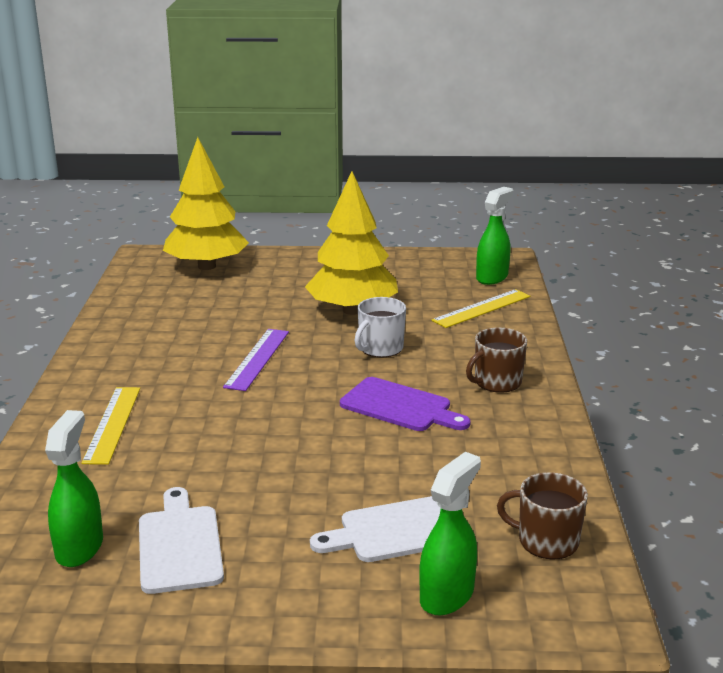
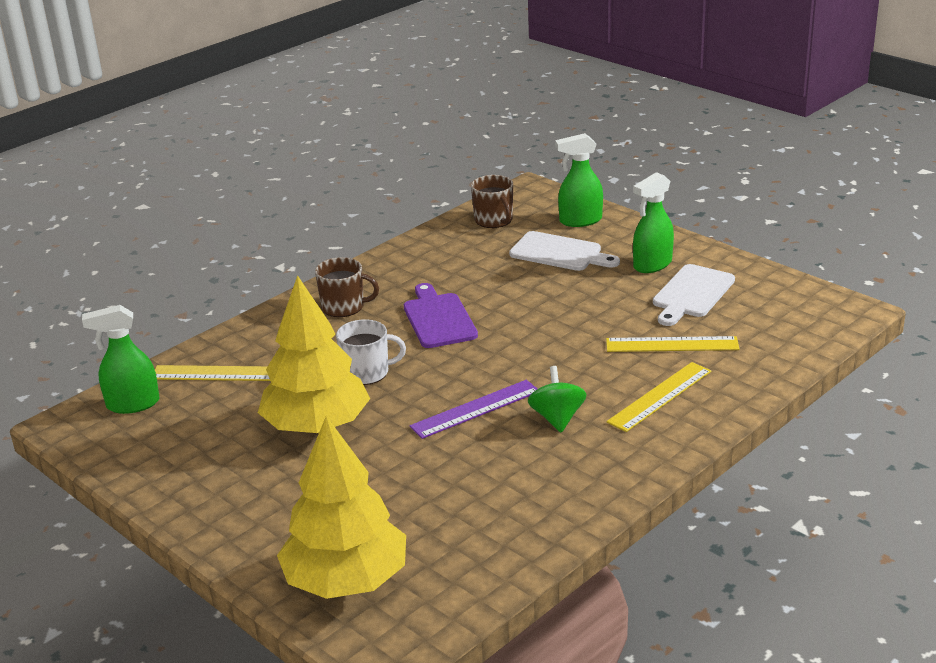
camera: 135 degrees left, 5 degrees up
green spray bottle [45,410,103,567] -> green spray bottle moved to [633,172,674,273]
none -> green spinning top [528,366,587,432]
none -> yellow ruler [606,336,740,352]

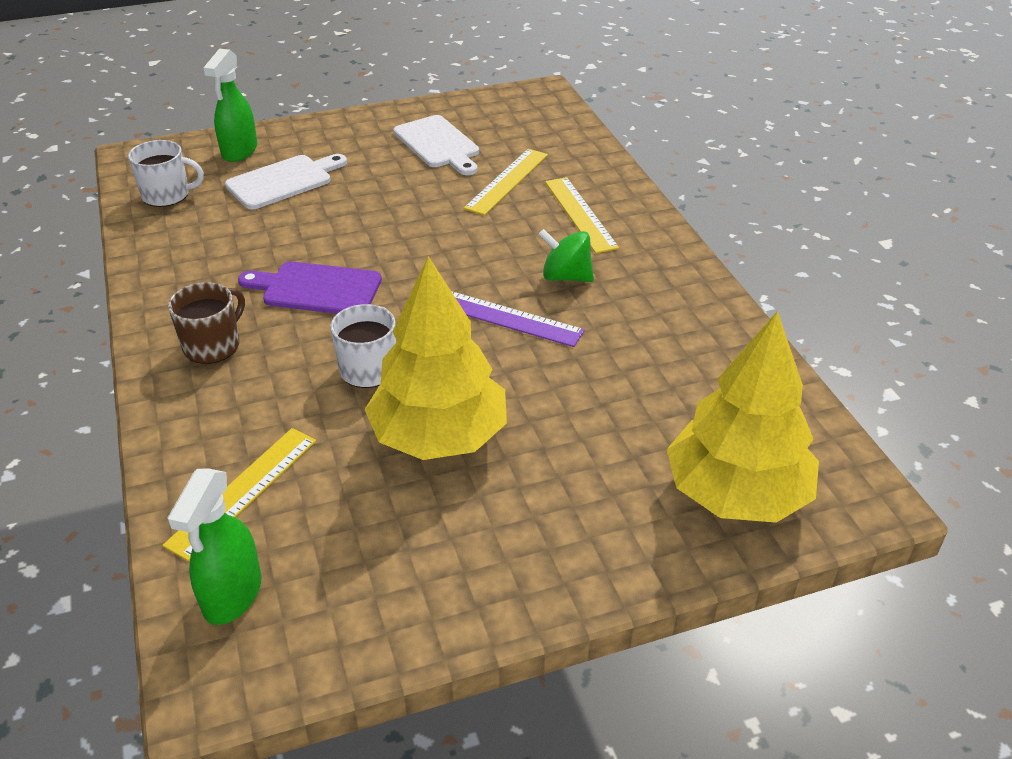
camera: 65 degrees left, 10 degrees up
purple ruler [410,380,537,439] -> purple ruler turned 60 degrees counterclockwise [451,291,585,347]
brown mug [471,175,513,228] -> white mug [128,140,204,207]
green spray bottle [633,172,674,273] -> none

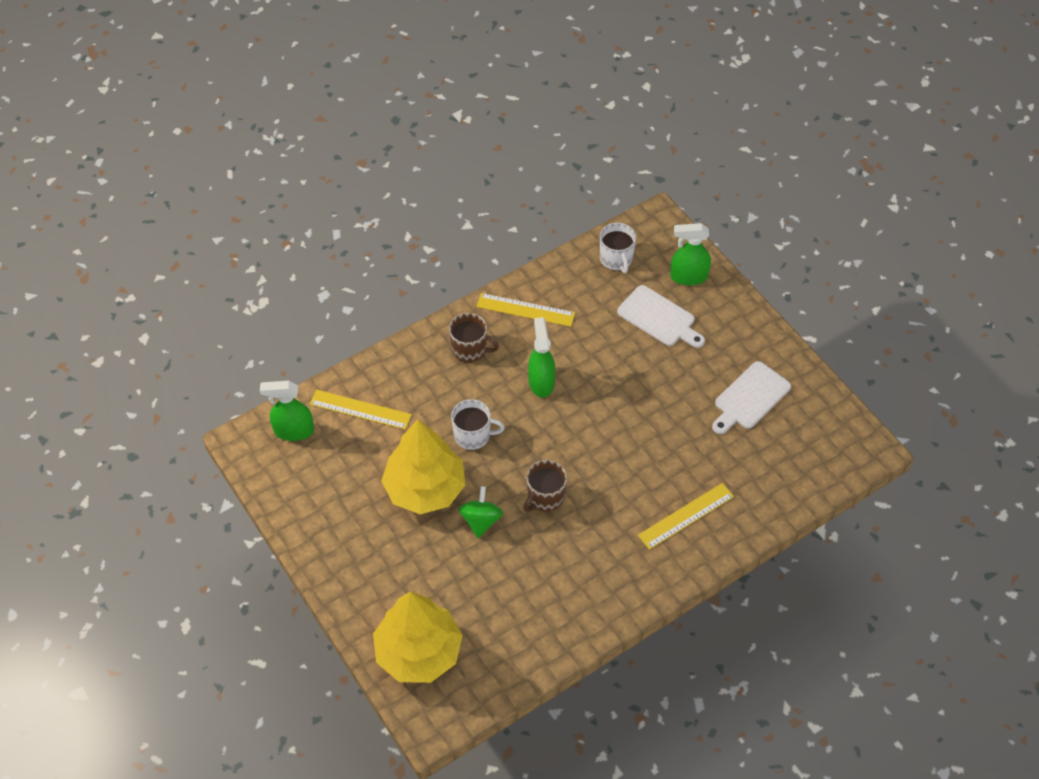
camera: 75 degrees right, 15 degrees up
purple cutting board [238,261,382,314] -> green spray bottle [528,317,555,398]
purple ruler [451,291,585,347] -> brown mug [523,460,567,512]
yellow ruler [464,149,548,215] -> yellow ruler moved to [477,293,575,327]
green spinning top [538,229,594,282] -> green spinning top moved to [459,486,503,538]

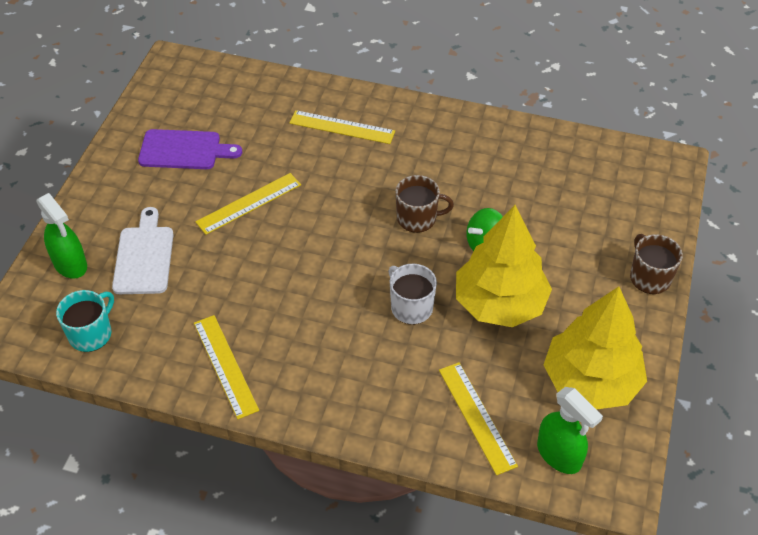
camera: 130 degrees left, 5 degrees down
yellow tree [373,592,463,683] -> yellow tree moved to [543,286,647,410]
brown mug [449,313,499,362] -> brown mug moved to [630,234,683,294]
green spray bottle [528,317,555,398] -> none
white mug [600,223,636,273] -> turquoise mug [56,290,114,352]
white cutting board [712,361,791,434] -> purple cutting board [138,129,242,169]
none -> yellow ruler [195,173,301,235]

